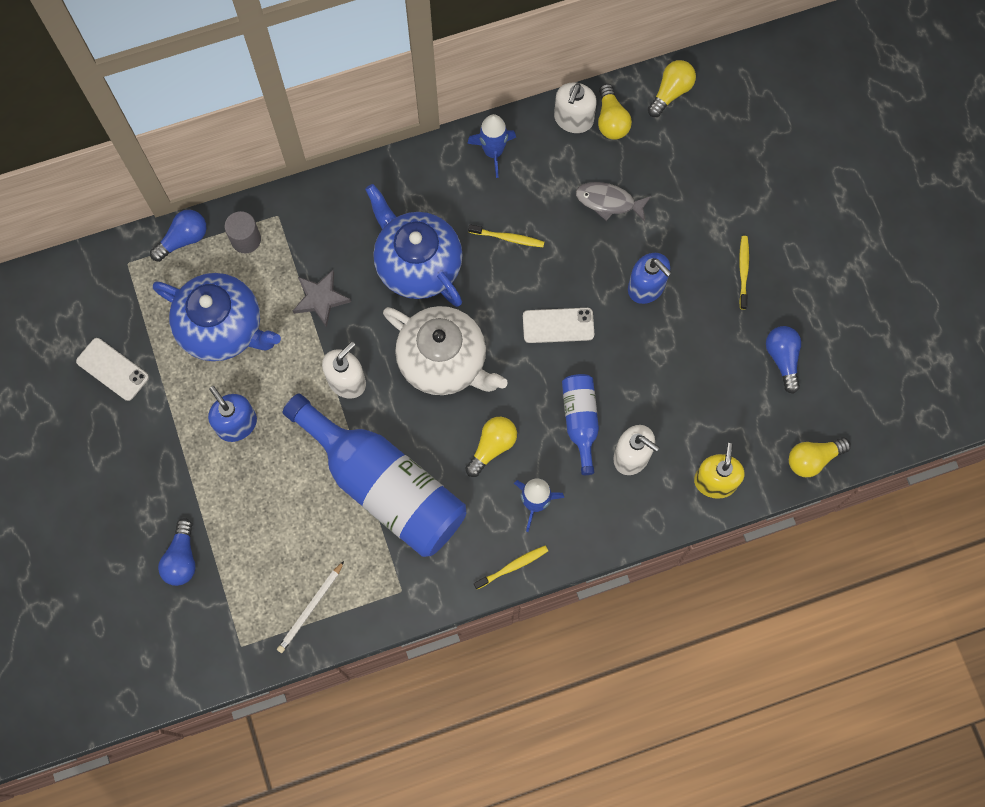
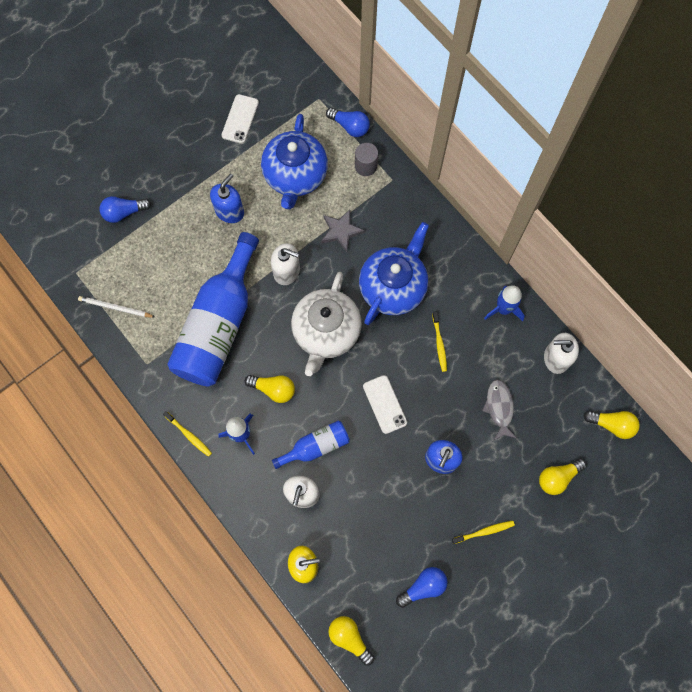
camera: 70 degrees right, 0 degrees up
yellow light bulb [598,84,632,139] -> yellow light bulb moved to [539,458,587,495]

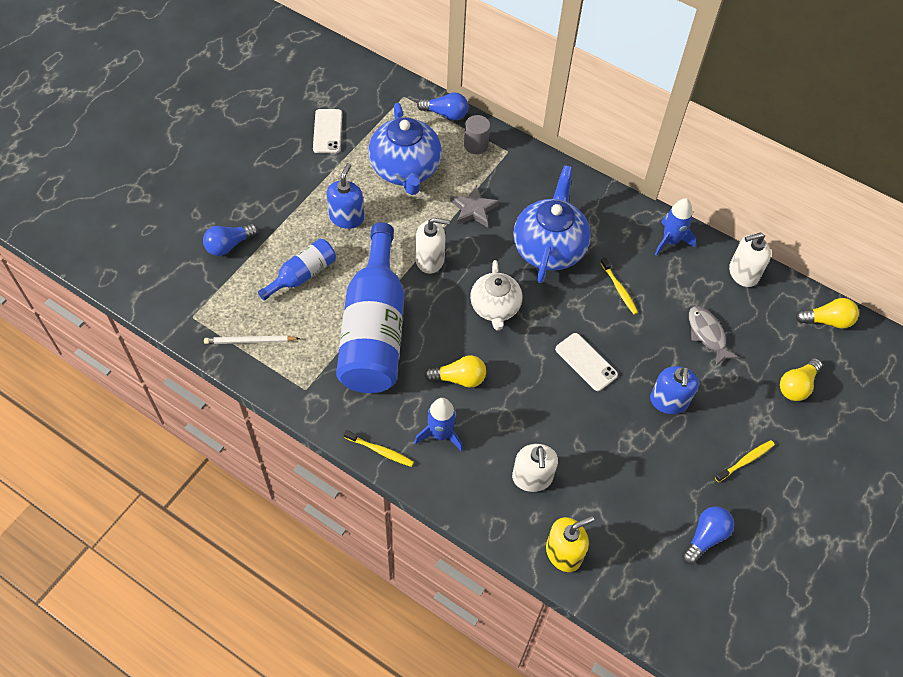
camera: 20 degrees left, 15 degrees down
blue bottle [272,421,350,469] -> blue bottle moved to [258,239,336,300]
white teapot [291,272,362,376] -> white teapot [470,260,522,330], size x0.66
yellow light bulb [328,616,374,666] -> none

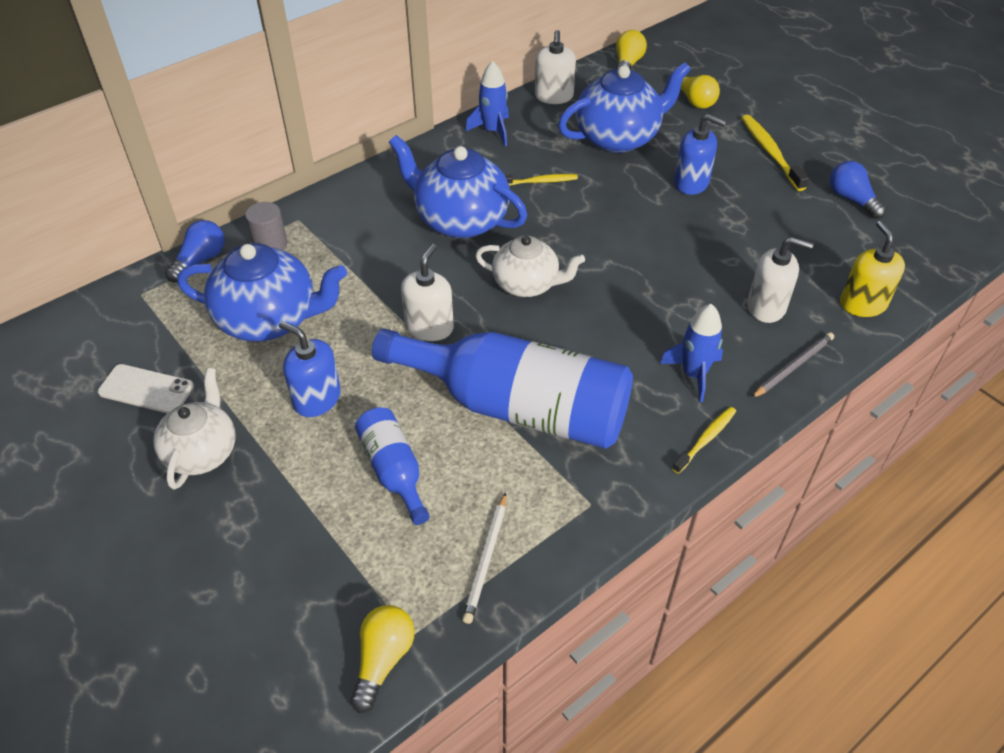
camera: 70 degrees left, 10 degrees down
blue light bulb [203,223,258,256] -> none
yellow light bulb [424,355,486,388] -> yellow light bulb moved to [350,605,414,713]
grey star [450,185,499,228] -> none
white phone [555,333,618,391] -> none
grey fish [689,306,739,366] -> blue teapot [558,62,691,153]
yellow toothbrush [715,440,775,482] -> yellow toothbrush [741,115,809,191], size x1.59
none -> white teapot [153,368,235,490]
none -> grey pencil [751,332,834,398]

